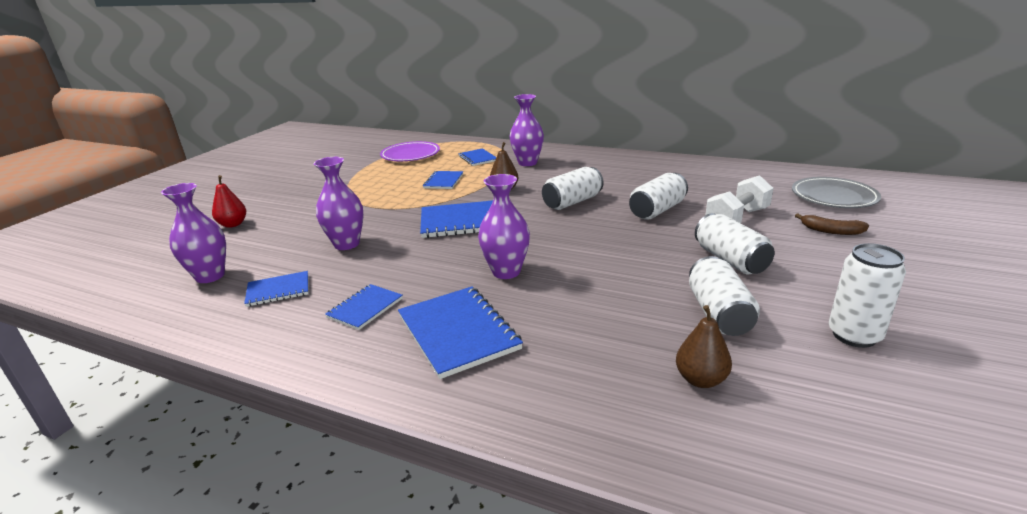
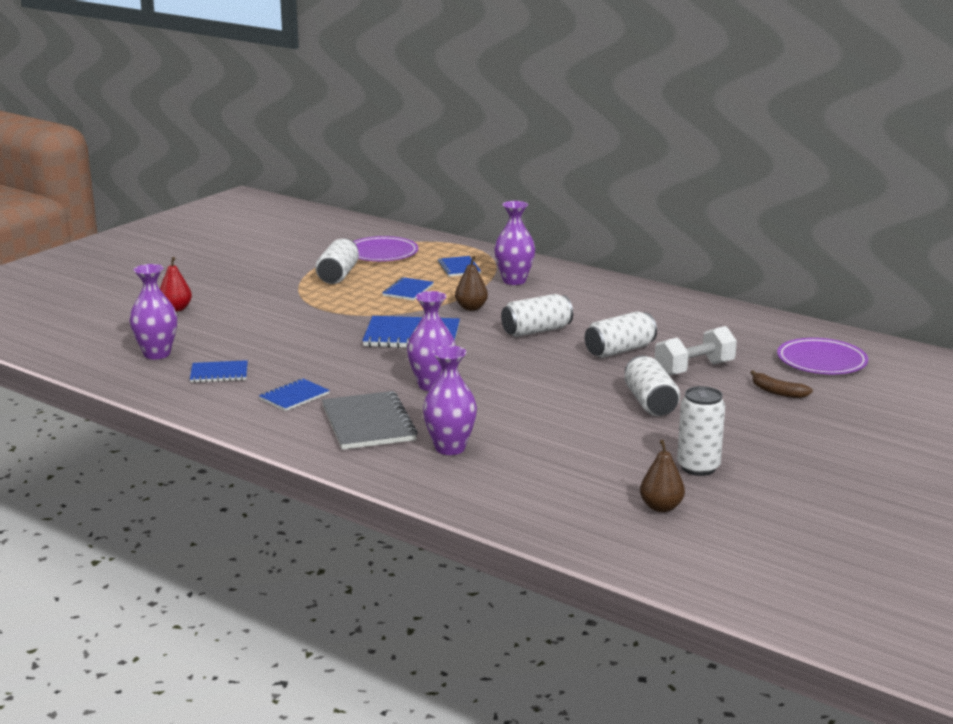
camera: 10 degrees right, 5 degrees down
purple vase [314,157,364,250] -> purple vase moved to [423,346,477,455]
blue notebook [398,286,523,379] -> grey notebook [322,391,418,450]
brown pear [676,305,732,388] -> brown pear moved to [640,440,685,512]
white can [689,256,760,336] -> white can moved to [315,239,359,284]
grey plate [792,177,881,208] -> purple plate [777,338,868,374]

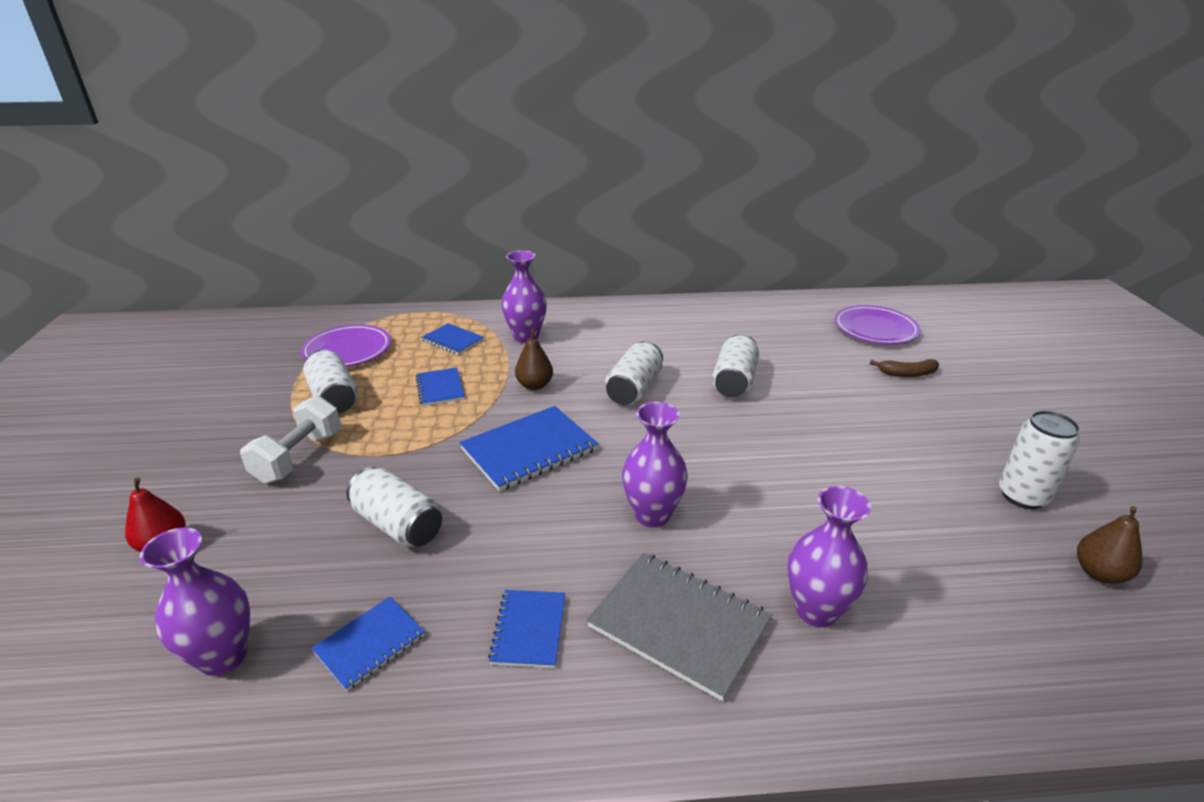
camera: 40 degrees left, 10 degrees up
white can [625,355,680,416] -> white can moved to [346,467,442,547]
white dumbbell [655,326,737,376] -> white dumbbell moved to [240,395,341,484]

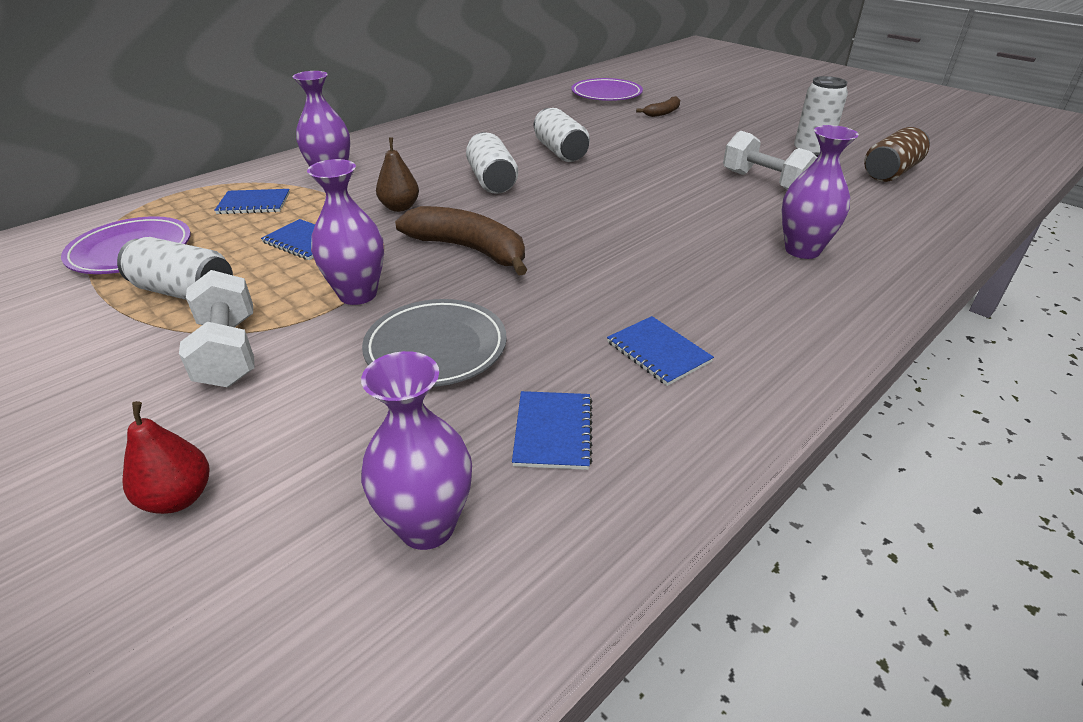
camera: 40 degrees left, 5 degrees up
white can [346,467,442,547] -> grey plate [362,299,507,387]
blue notebook [459,406,598,491] -> brown banana [395,206,527,276]
grey notebook [587,553,772,702] -> none
purple vase [622,402,688,527] -> purple vase moved to [307,159,384,305]
brown pear [1077,506,1143,584] -> brown can [864,127,930,182]
none -> white dumbbell [723,131,817,190]

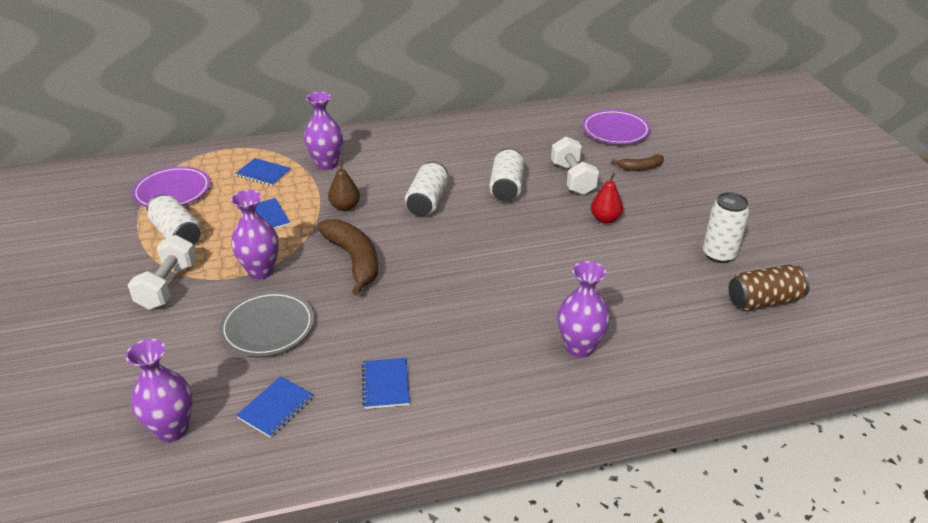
camera: 30 degrees right, 0 degrees up
red pear [122,401,209,514] -> red pear moved to [591,173,623,224]
white dumbbell [723,131,817,190] -> white dumbbell moved to [551,136,599,195]

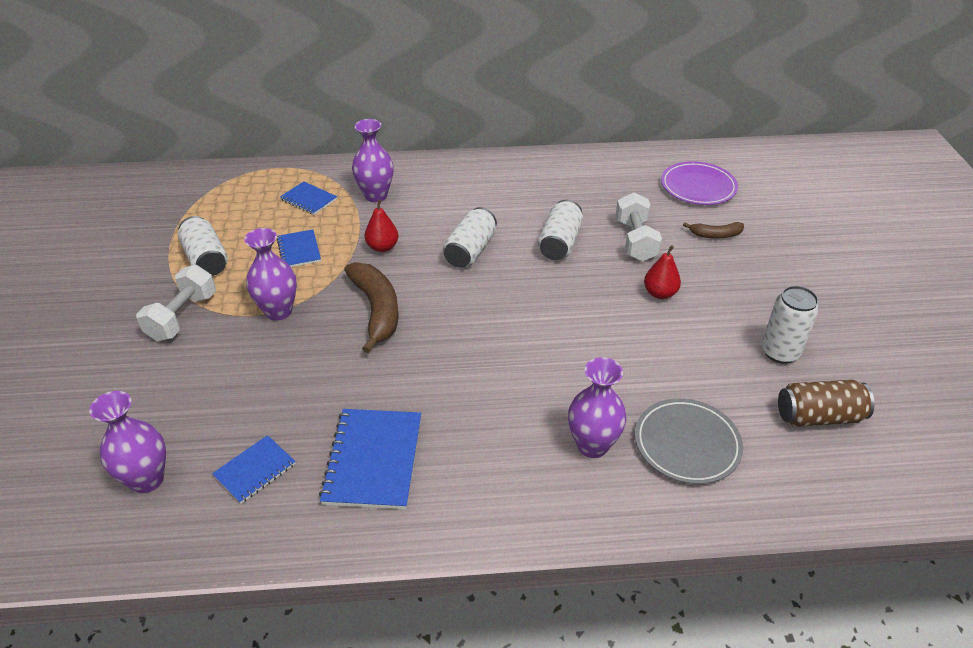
camera: 10 degrees right, 5 degrees up
purple plate [132,166,210,207] -> none
grey plate [219,291,314,356] -> grey plate moved to [635,398,743,484]
brown pear [328,161,360,211] -> red pear [364,200,398,252]
blue notebook [362,358,410,409] -> blue notebook [319,409,421,509], size x1.74

